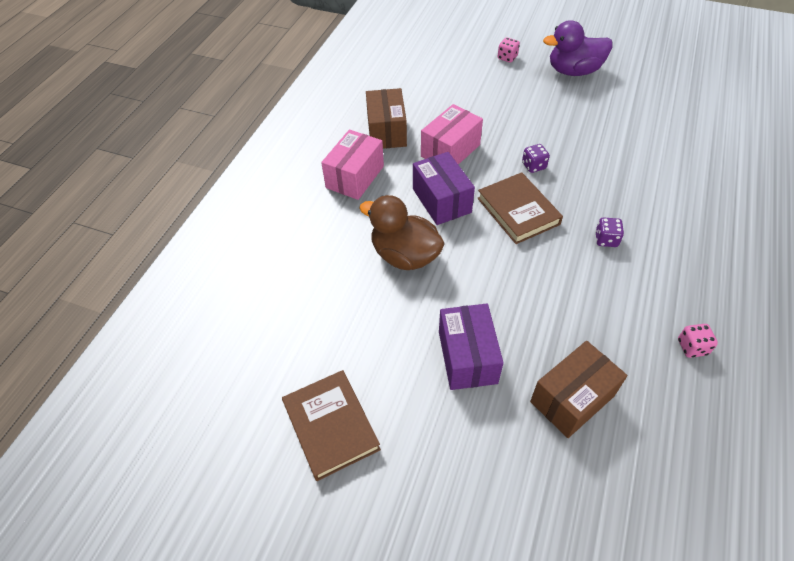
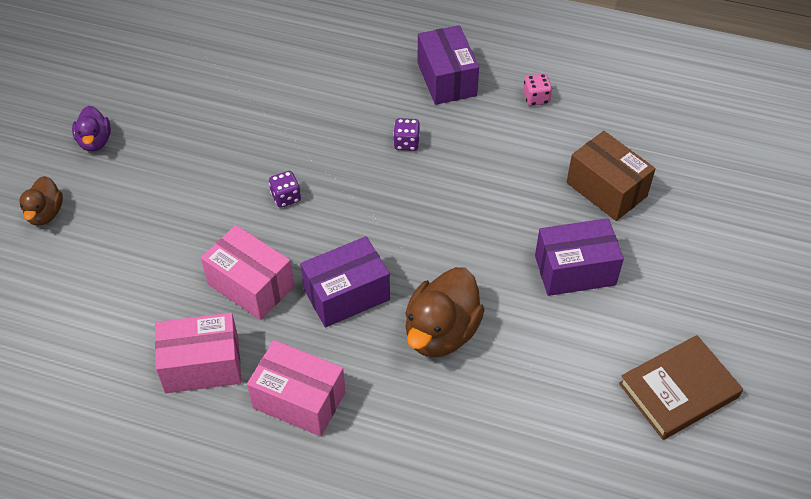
camera: 95 degrees left, 0 degrees up
brown box [366,88,407,149] -> pink box [155,313,241,393]
brown book [477,172,563,244] -> none
pink dice [497,37,520,63] -> brown duck [19,176,63,226]
purple duck [543,20,612,76] -> purple duck [72,106,111,151], size x0.58
none -> purple box [417,25,479,105]

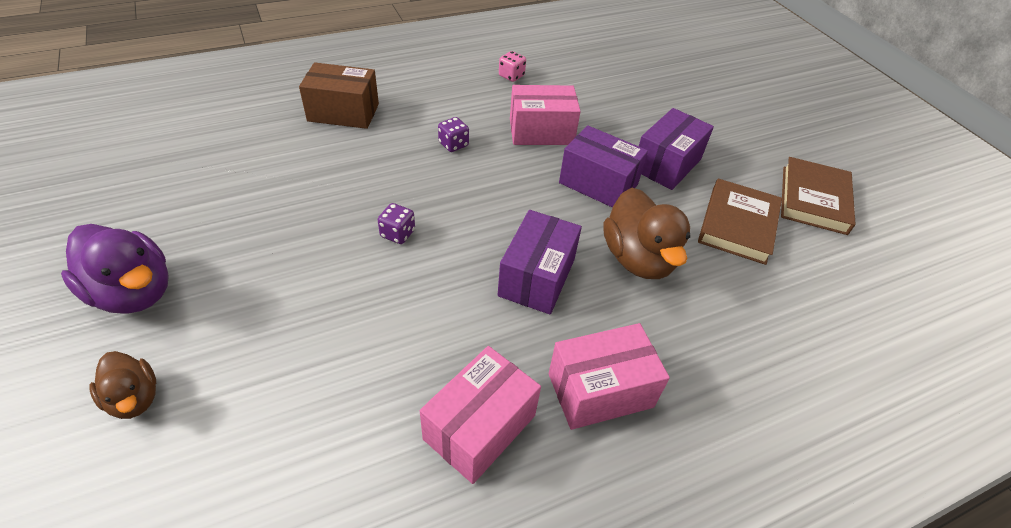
camera: 45 degrees left, 5 degrees down
purple duck [72,106,111,151] -> purple duck [61,224,169,314], size x1.72
pink box [201,225,294,320] -> pink box moved to [510,85,581,145]
purple box [417,25,479,105] -> purple box moved to [559,125,648,208]
brown box [567,131,656,221] -> brown box moved to [299,62,379,129]
none -> brown book [698,179,782,265]

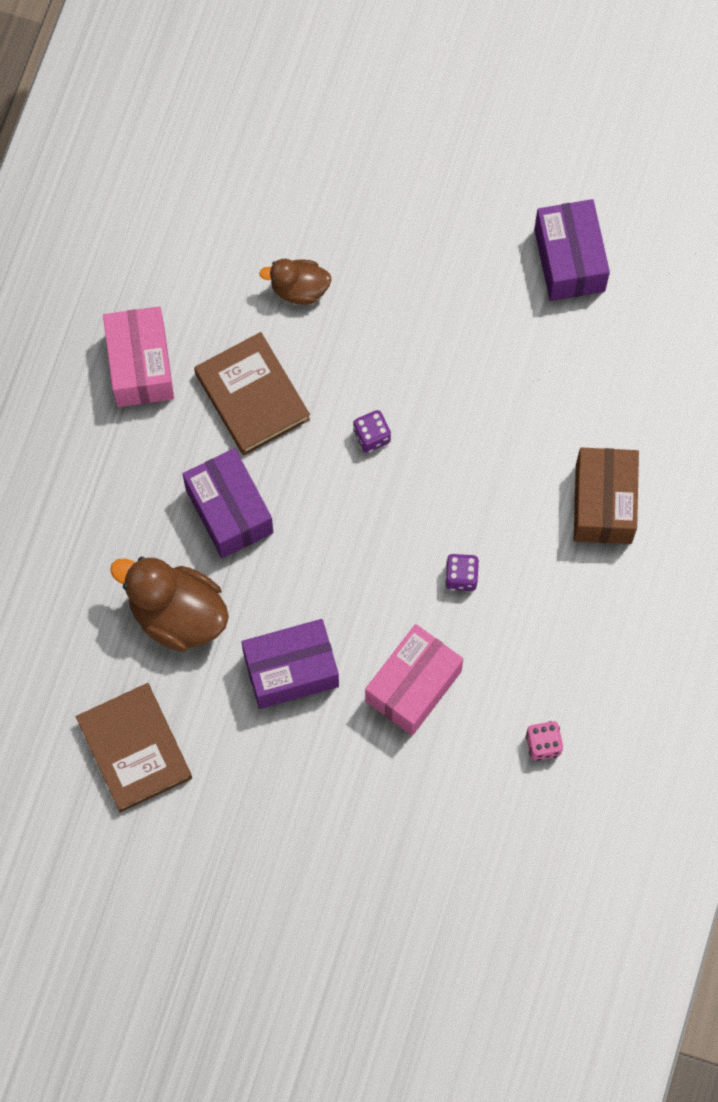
camera: 135 degrees right, 25 degrees up
purple duck [61,224,169,314] -> none
brown duck [89,351,156,419] -> brown duck moved to [259,259,332,305]
brown box [299,62,379,129] -> brown box turned 45 degrees counterclockwise [574,448,639,544]
pink box [549,323,670,430] -> none
purple box [639,108,714,190] -> purple box moved to [534,199,610,301]
brown book [781,157,856,235] -> brown book moved to [194,332,310,455]

